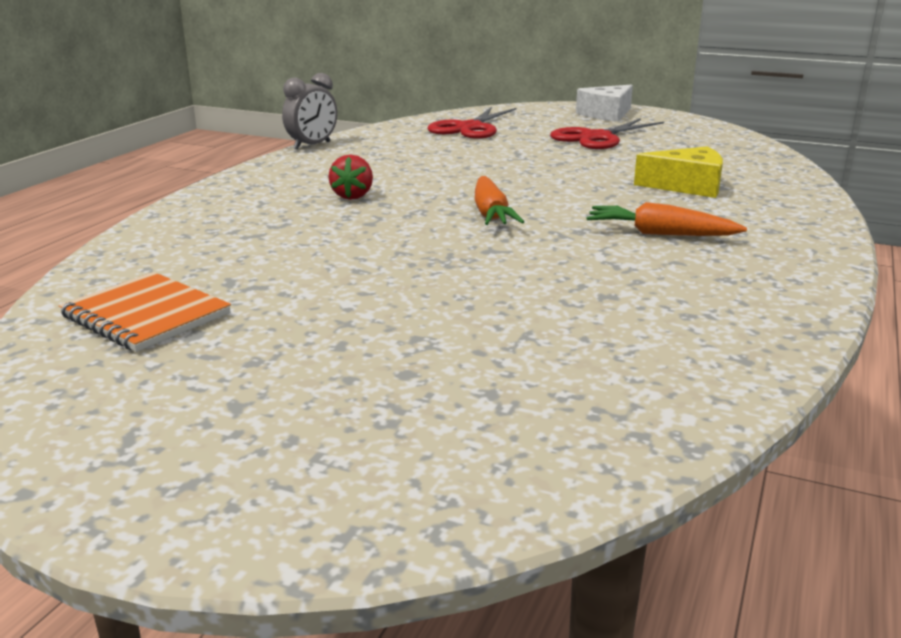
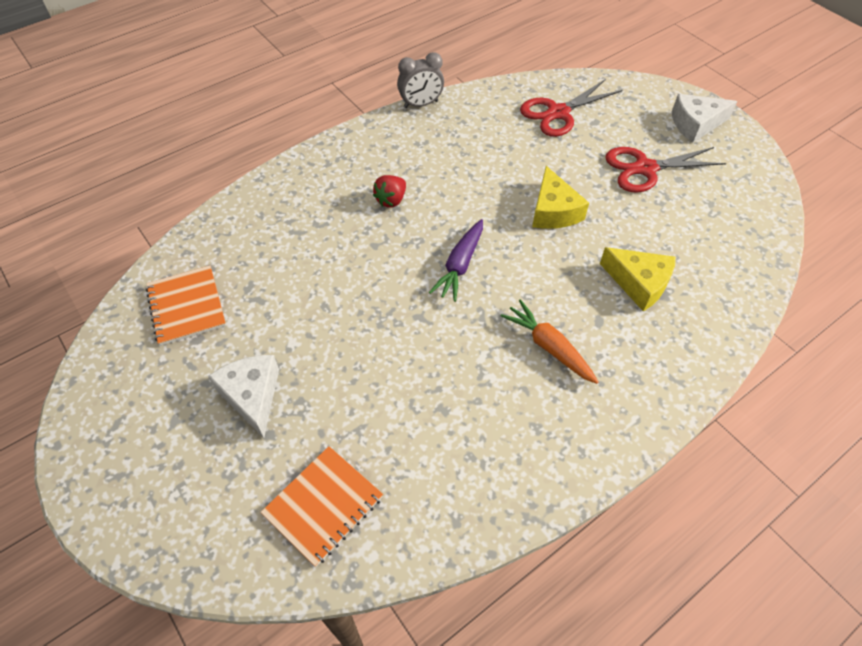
camera: 30 degrees right, 30 degrees up
orange carrot [475,176,524,225] -> purple carrot [429,219,483,302]
none -> white cheese [208,355,279,438]
none -> orange notebook [261,446,383,567]
none -> yellow cheese [532,166,589,229]

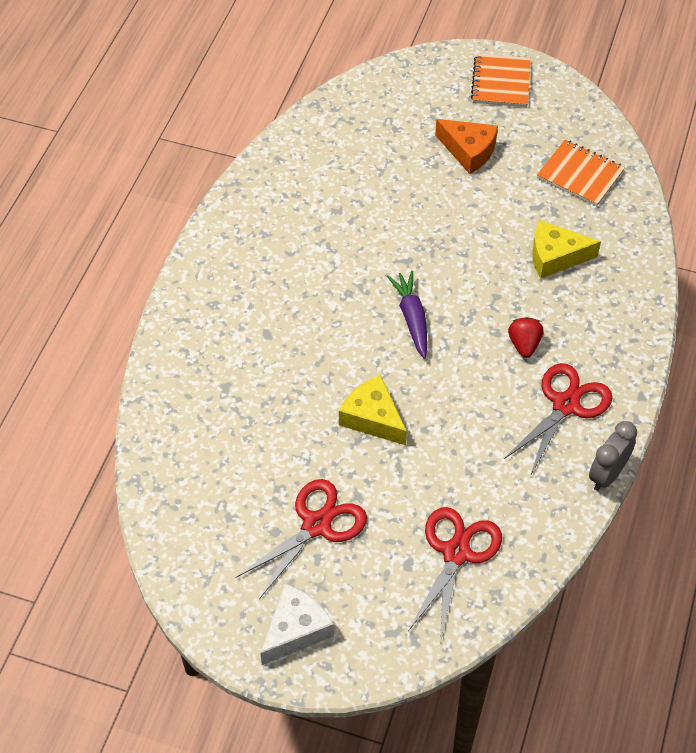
camera: 145 degrees right, 0 degrees up
white cheese [208,355,279,438] -> orange cheese [435,119,498,174]
orange notebook [261,446,383,567] -> orange notebook moved to [471,54,531,107]
orange carrot [501,299,599,384] -> none
yellow cheese [600,247,676,311] -> yellow cheese moved to [532,220,601,279]
none -> red scissors [503,363,612,476]

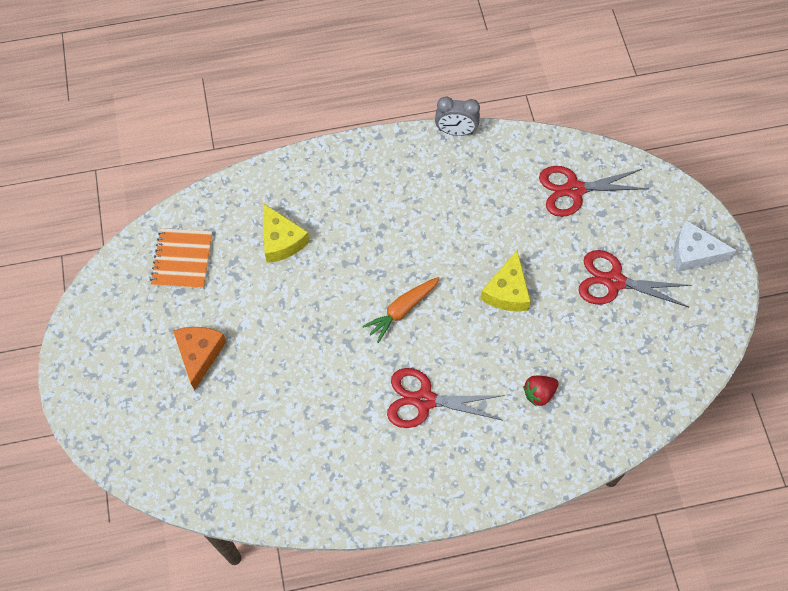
camera: 120 degrees left, 10 degrees up
purple carrot [387,271,427,359] -> orange carrot [362,277,440,343]
orange notebook [471,54,531,107] -> none
red scissors [503,363,612,476] -> red scissors moved to [387,368,505,428]
red strawberry [508,317,543,358] -> red strawberry moved to [523,376,558,407]

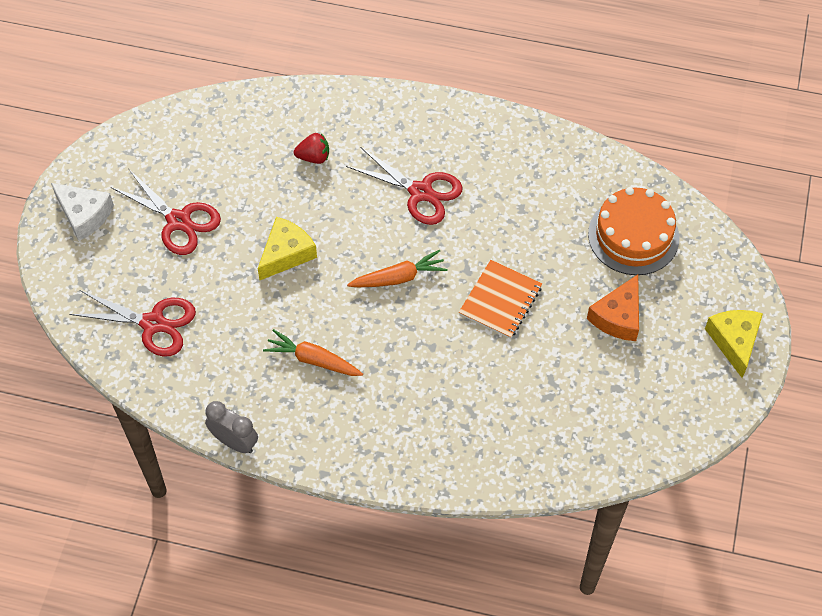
camera: 155 degrees left, 5 degrees down
orange notebook [150,228,212,289] -> orange notebook moved to [459,260,542,339]
yellow cheese [263,203,310,263] -> yellow cheese moved to [705,310,763,378]
none -> orange carrot [263,329,363,376]
none -> orange cake [588,187,679,275]

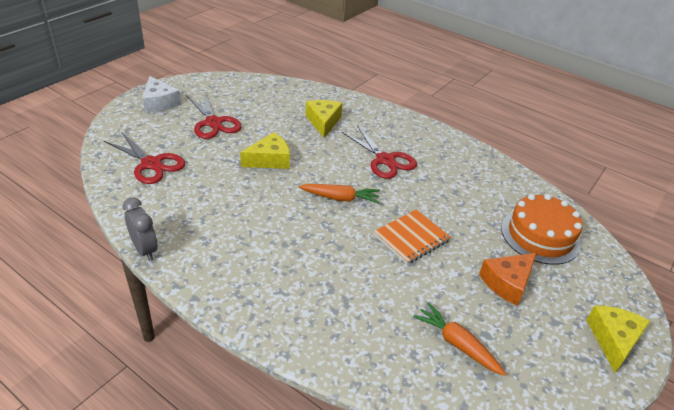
camera: 20 degrees right, 20 degrees down
orange carrot [263,329,363,376] -> orange carrot moved to [413,303,506,376]
red strawberry [294,133,329,164] -> yellow cheese [305,100,343,137]

